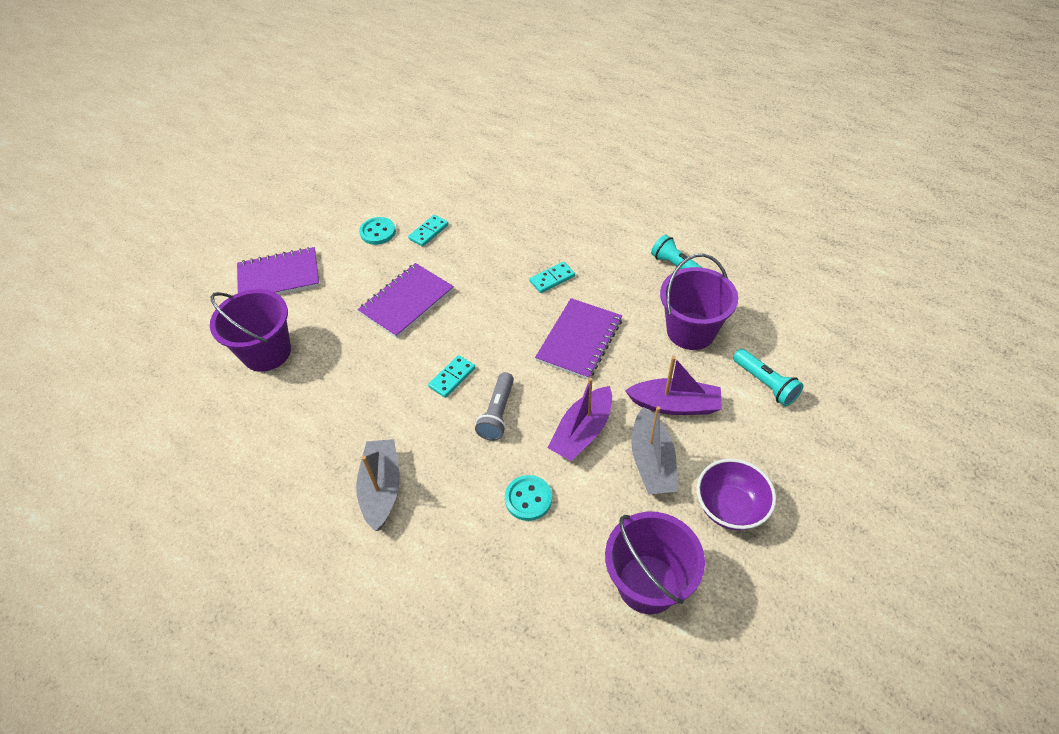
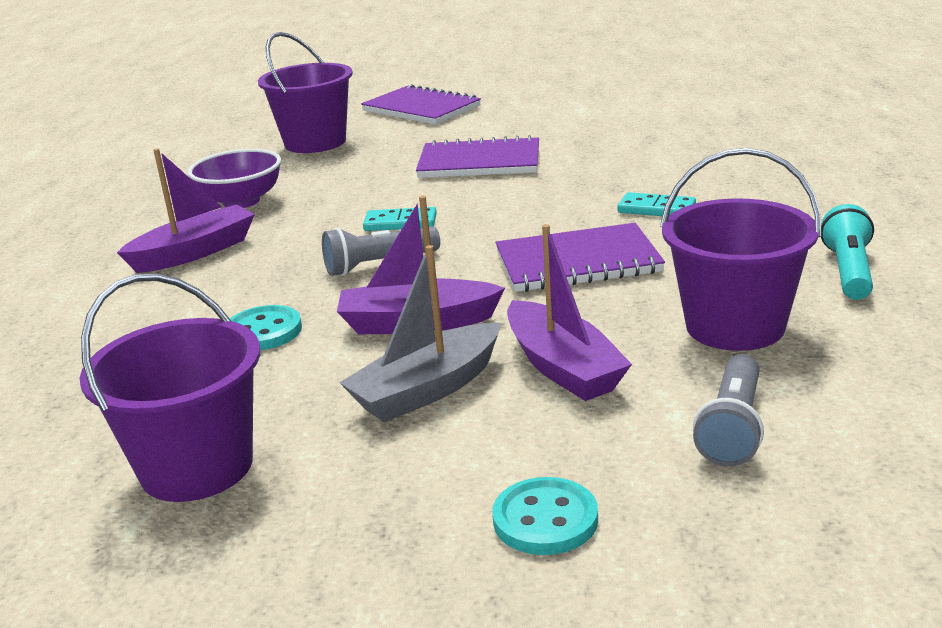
camera: 55 degrees right, 25 degrees down
grey boat [356,439,400,531] -> purple boat [117,148,255,273]
turquoise button [359,217,396,245] -> turquoise button moved to [492,477,598,555]
turquoise domino [408,215,449,247] -> none
purple bowl [697,459,776,530] -> purple bowl moved to [188,149,281,208]
turquoise flashlight [733,349,804,406] -> grey flashlight [693,354,764,466]

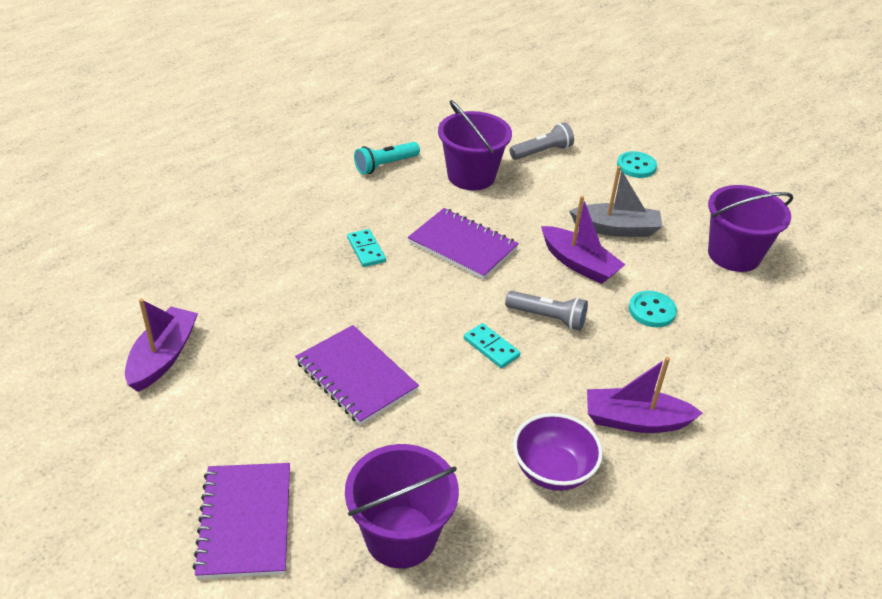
camera: 140 degrees left, 15 degrees up
purple boat [507,224,632,401] -> purple boat moved to [125,298,198,392]

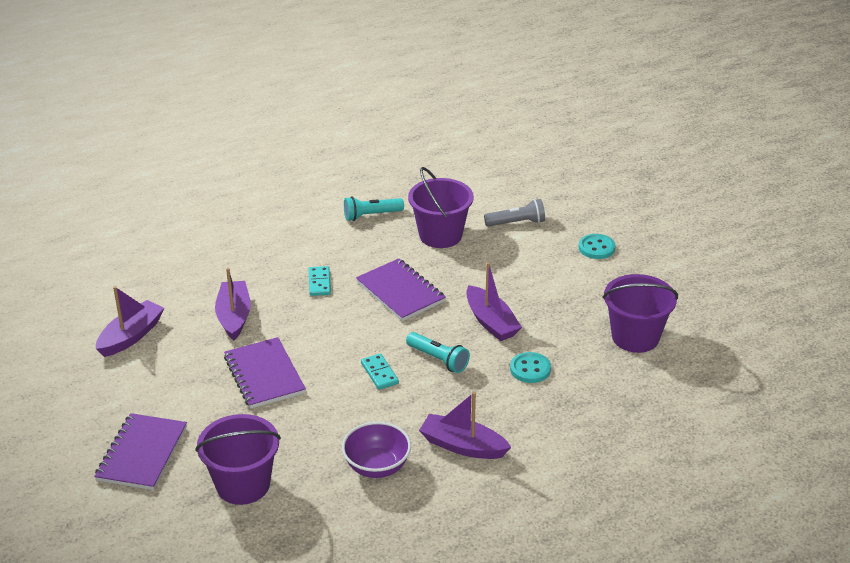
camera: 20 degrees right, 5 degrees down
grey flashlight [505,291,588,331] -> turquoise flashlight [406,332,470,373]
grey boat [569,166,663,237] -> none
none -> purple boat [215,268,251,341]

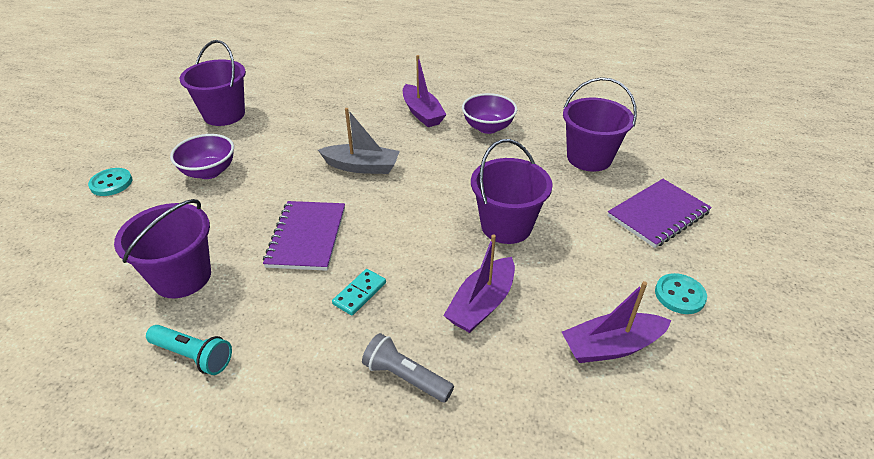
camera: 140 degrees left, 5 degrees up
purple notebook [224,337,306,409] -> purple bucket [471,139,553,244]
turquoise domino [361,353,399,390] -> none
turquoise flashlight [406,332,470,373] -> grey boat [318,108,400,174]
purple boat [466,262,522,341] -> none
grey flashlight [484,199,545,226] -> grey flashlight moved to [362,333,454,402]
turquoise button [510,352,551,383] -> turquoise button moved to [655,273,707,314]
none -> purple bowl [170,134,234,179]

